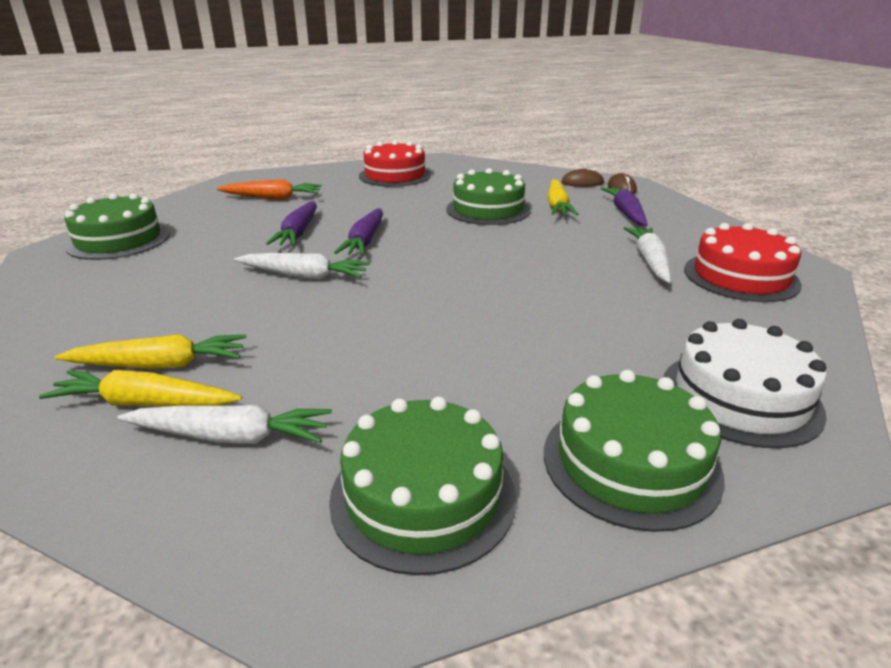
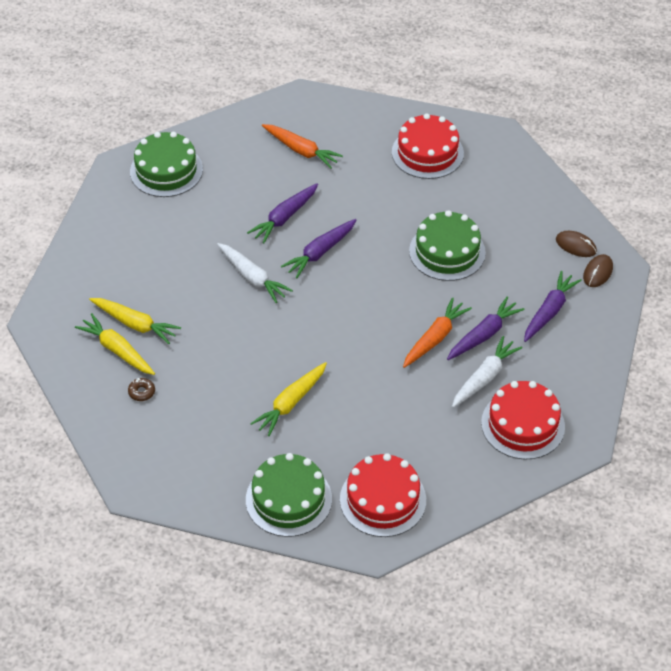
camera: 35 degrees right, 20 degrees up
white carrot [117,405,332,444] -> brown donut [128,378,155,401]
green cake [329,397,516,575] -> none
yellow carrot [547,179,578,215] -> yellow carrot moved to [250,362,327,436]
white cake [663,319,827,448] -> red cake [340,453,426,537]
none -> orange carrot [403,297,472,368]
none -> purple carrot [447,297,525,360]

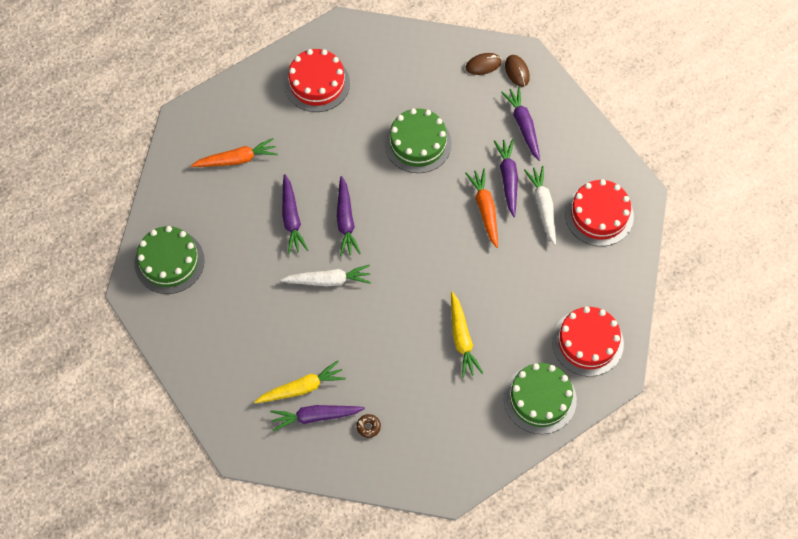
camera: 50 degrees left, 15 degrees up
yellow carrot [75,313,155,375] -> purple carrot [270,405,365,431]

